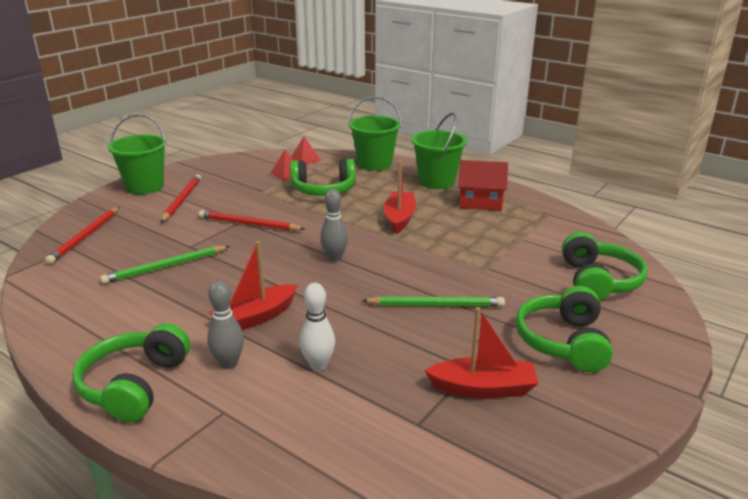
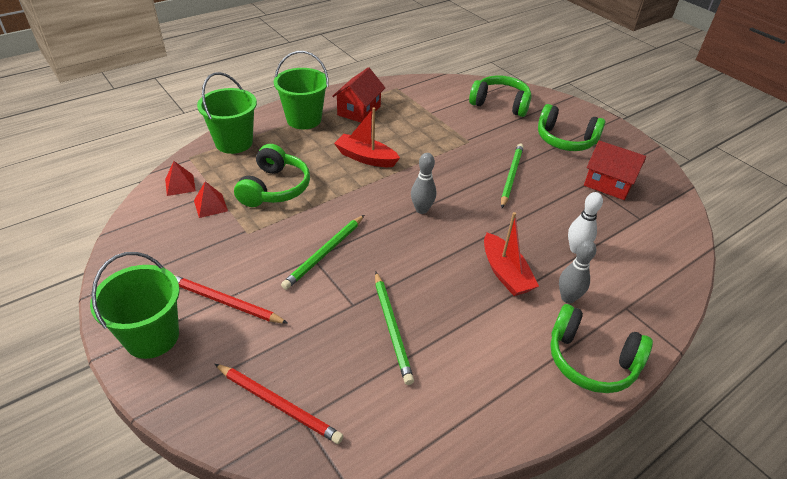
camera: 75 degrees left, 15 degrees up
red pencil [199,210,305,231] -> green pencil [281,215,364,290]
red boat [424,307,539,398] -> red house [584,140,646,200]

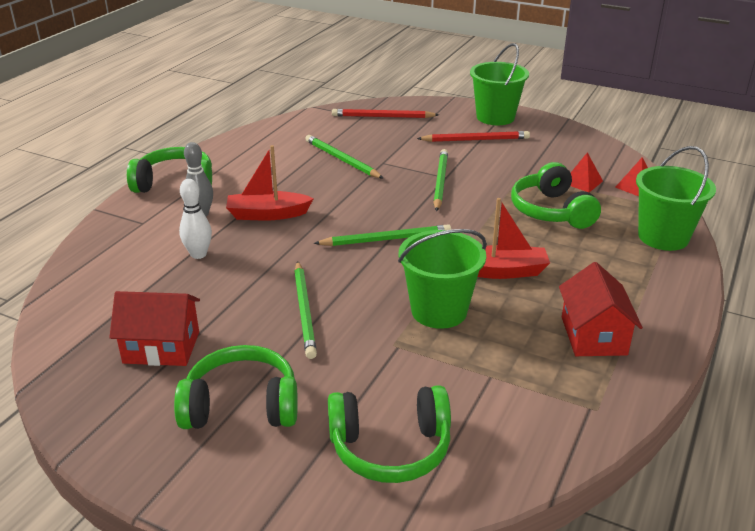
camera: 155 degrees right, 10 degrees down
green bucket [274,51,329,129] -> green bucket moved to [398,229,487,329]
grey bowling pin [411,153,436,214] -> green pencil [314,224,451,246]
red boat [484,212,539,296] -> red boat turned 45 degrees counterclockwise [226,145,314,220]

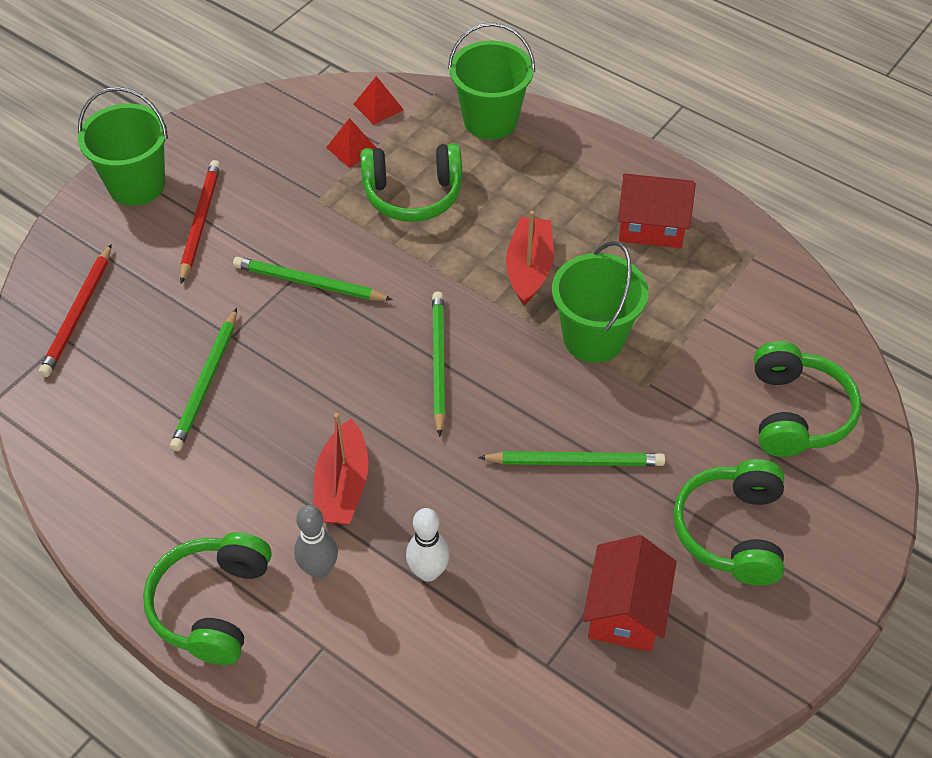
camera: 80 degrees left, 20 degrees up
green pencil [305,135,384,179] -> green pencil turned 45 degrees counterclockwise [170,308,237,451]

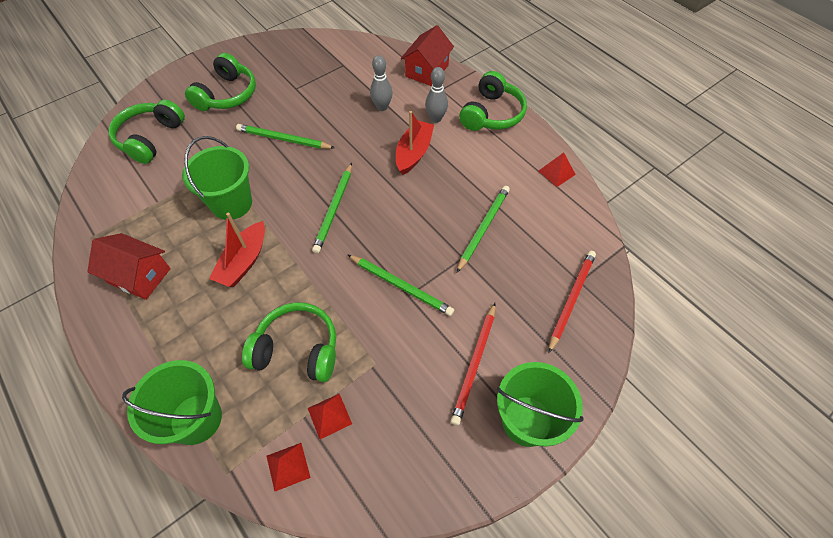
camera: 165 degrees left, 5 degrees up
white bowling pin [406,508,450,582] -> grey bowling pin [370,55,393,111]
red house [582,535,677,652] -> red house moved to [401,25,454,86]
none -> red pyramid [539,153,576,187]

